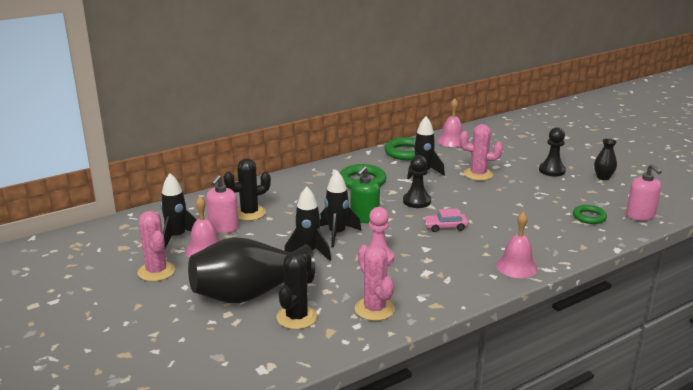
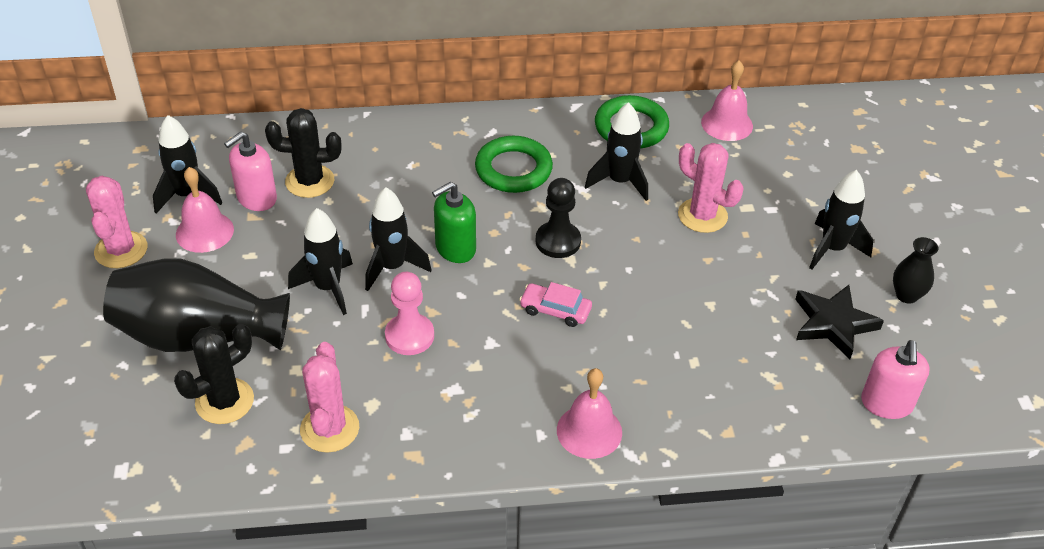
camera: 25 degrees right, 20 degrees up
black pawn [539,127,566,177] -> black rocket [809,170,873,269]
green ring [573,205,607,224] -> none
none -> black star [795,285,884,359]

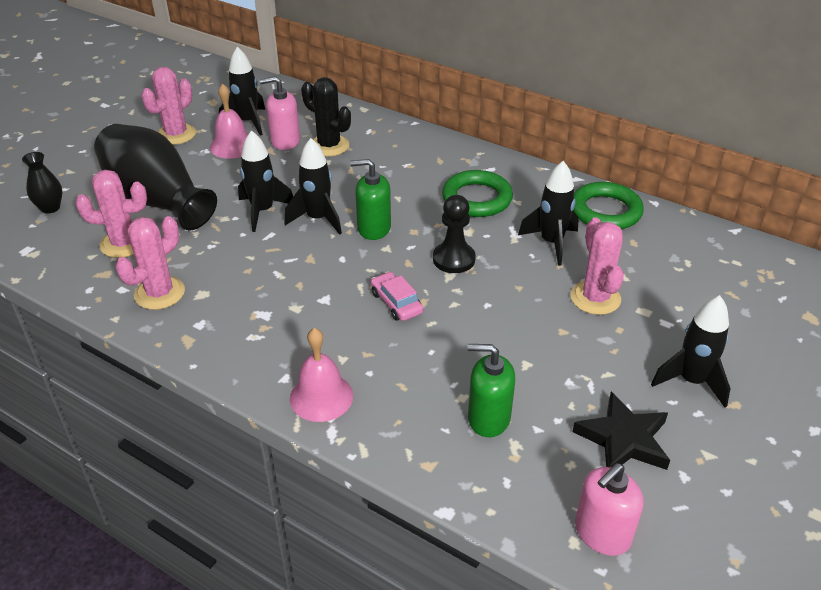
camera: 40 degrees right, 5 degrees down
black cactus [174,324,254,424] -> pink cactus [75,170,147,258]
pink pawn [385,272,434,355] -> none
pink bell [701,61,753,141] -> none
black vase [893,237,939,304] -> black vase moved to [22,152,62,214]
none -> green soap dispenser [468,344,515,437]

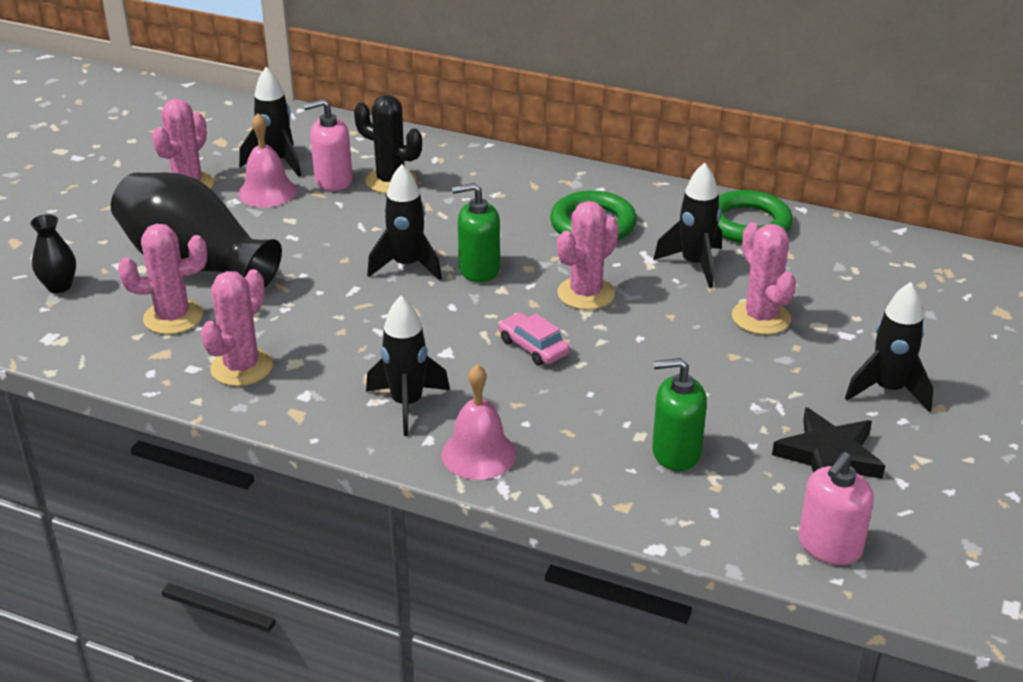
camera: 10 degrees left, 5 degrees down
black rocket [238,130,293,232] -> black rocket moved to [366,296,450,436]
black pawn [433,195,476,273] -> pink cactus [557,201,619,310]

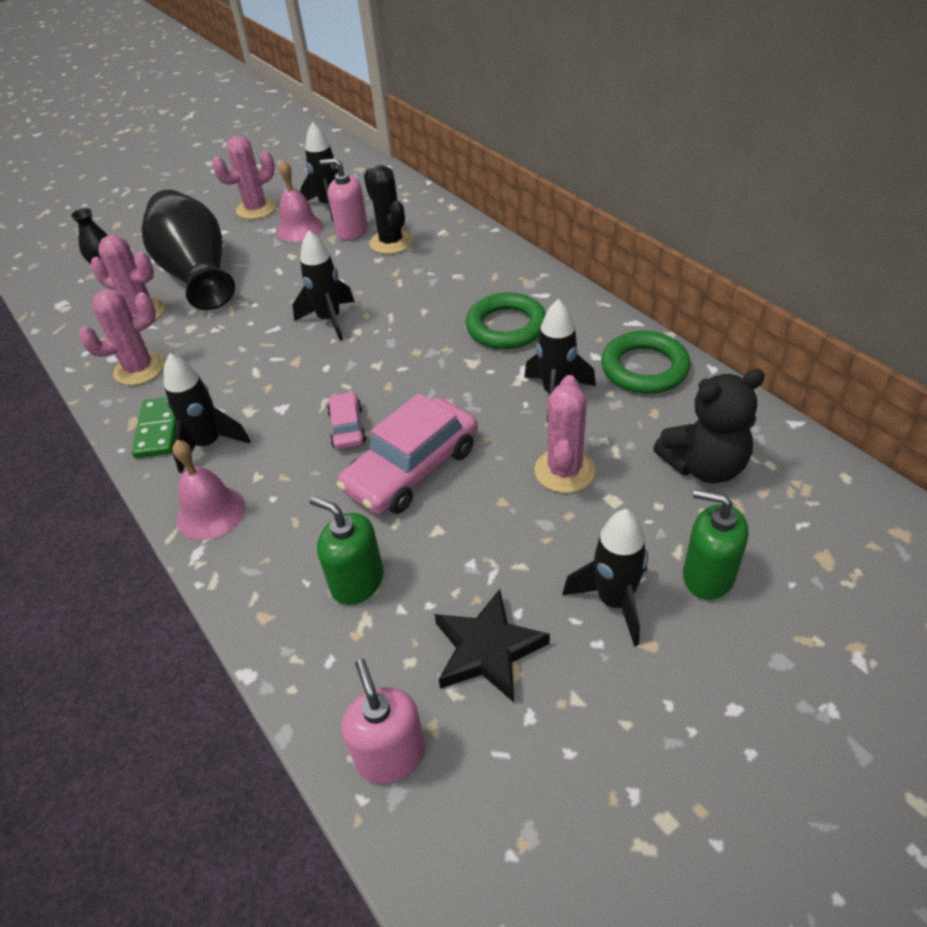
camera: 35 degrees right, 10 degrees up
green soap dispenser [452,183,500,282] -> green soap dispenser moved to [683,489,749,600]
pink cactus [557,201,619,310] -> none
pink soap dispenser [798,452,874,565] -> pink soap dispenser turned 90 degrees clockwise [341,659,426,784]
none -> green domino [132,397,178,458]
none -> pink car [337,393,478,515]
none -> black teddy bear [653,369,765,483]

